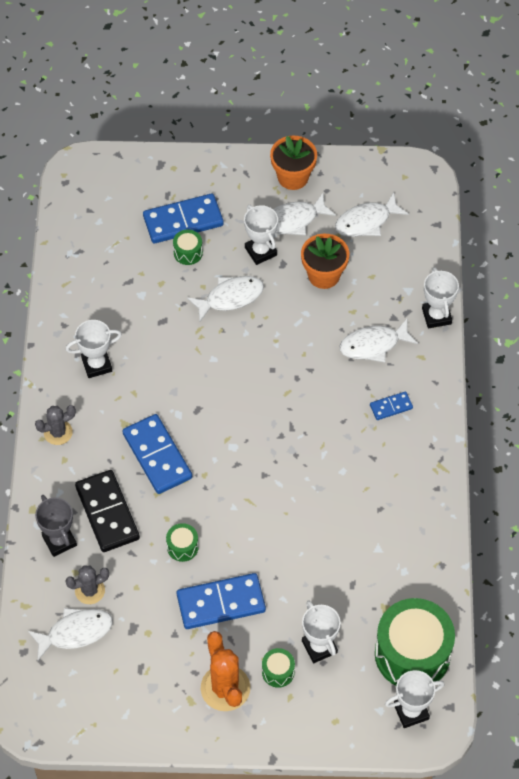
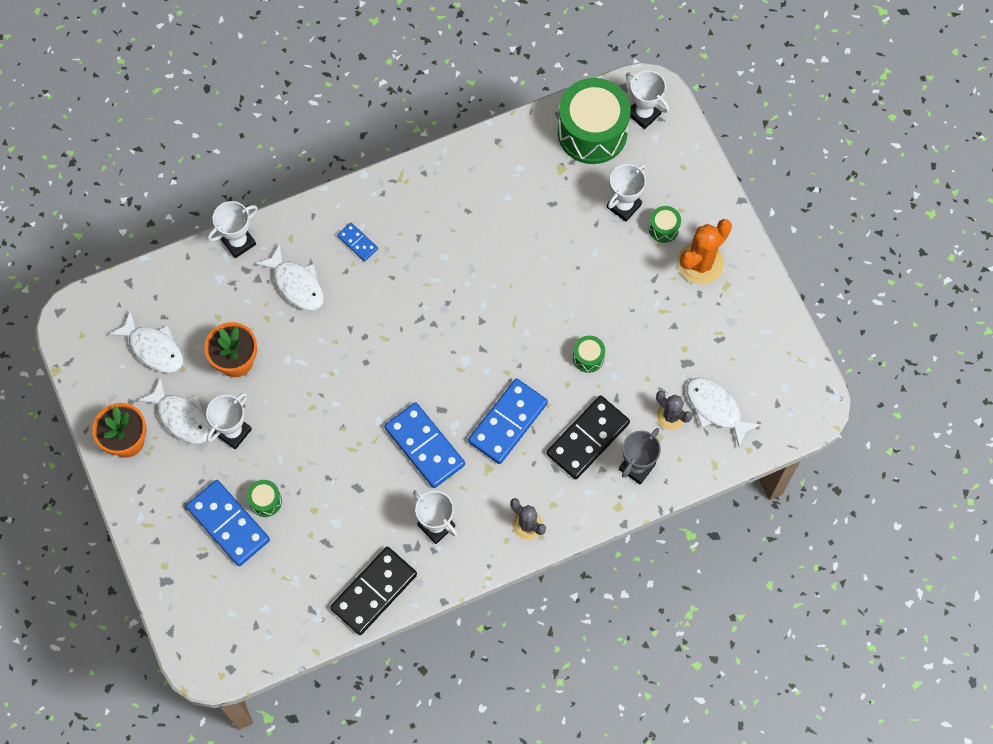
camera: 115 degrees left, 10 degrees up
blue domino [177,573,266,629] -> blue domino moved to [384,402,465,488]
white fish [187,276,264,322] -> none
none -> black domino [330,547,417,635]

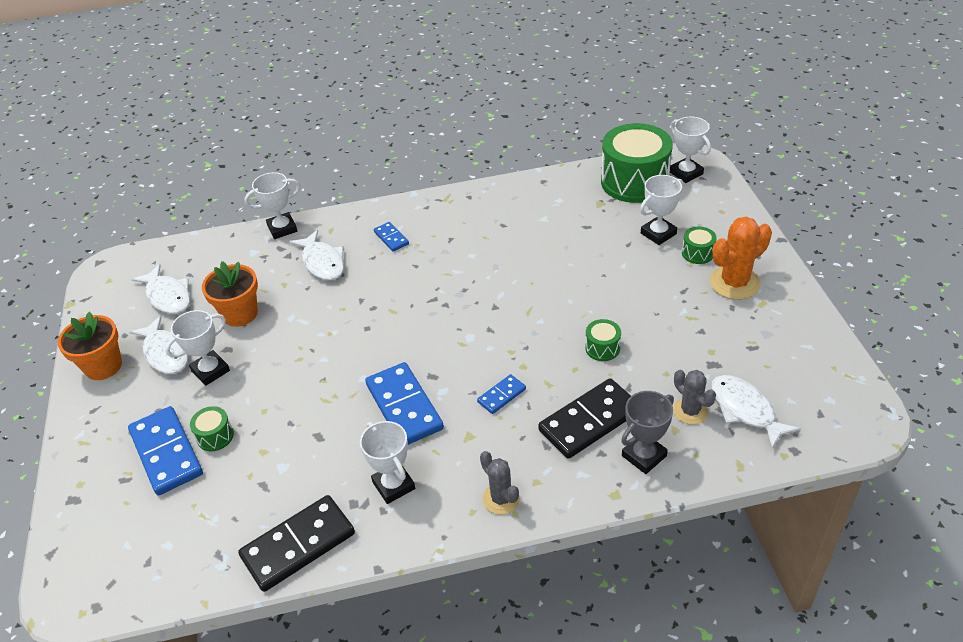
camera: 15 degrees right, 25 degrees down
blue domino [468,378,548,464] -> blue domino [477,374,526,414], size x0.50

